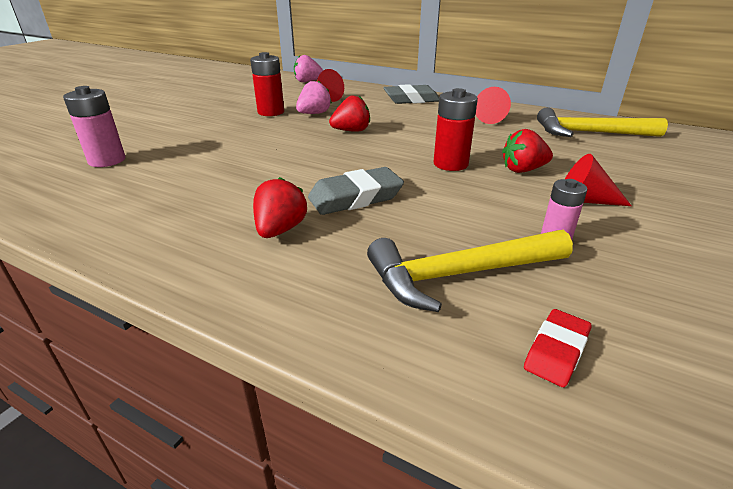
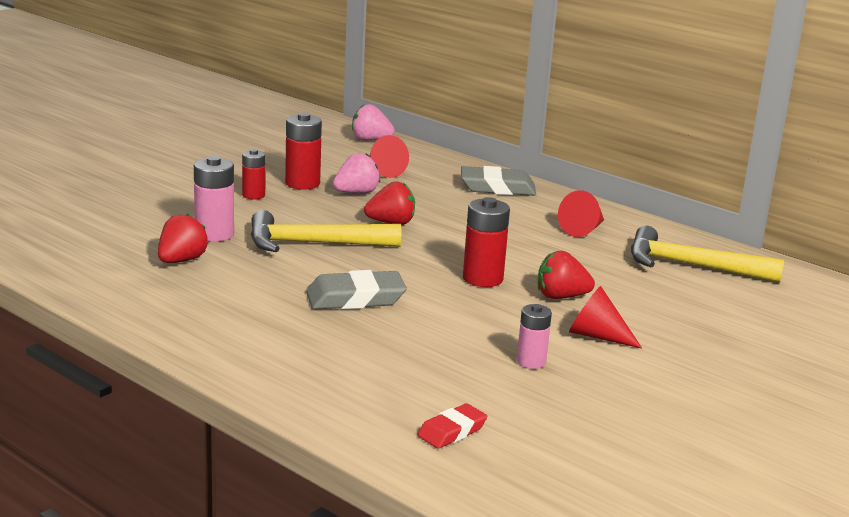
camera: 10 degrees right, 10 degrees down
pink battery [63,86,126,167] -> pink battery moved to [194,156,234,242]
red strawberry [253,177,307,238] -> red strawberry moved to [158,213,209,263]
yellow hammer [367,230,573,312] -> yellow hammer moved to [251,210,401,252]
none -> red battery [242,149,266,199]

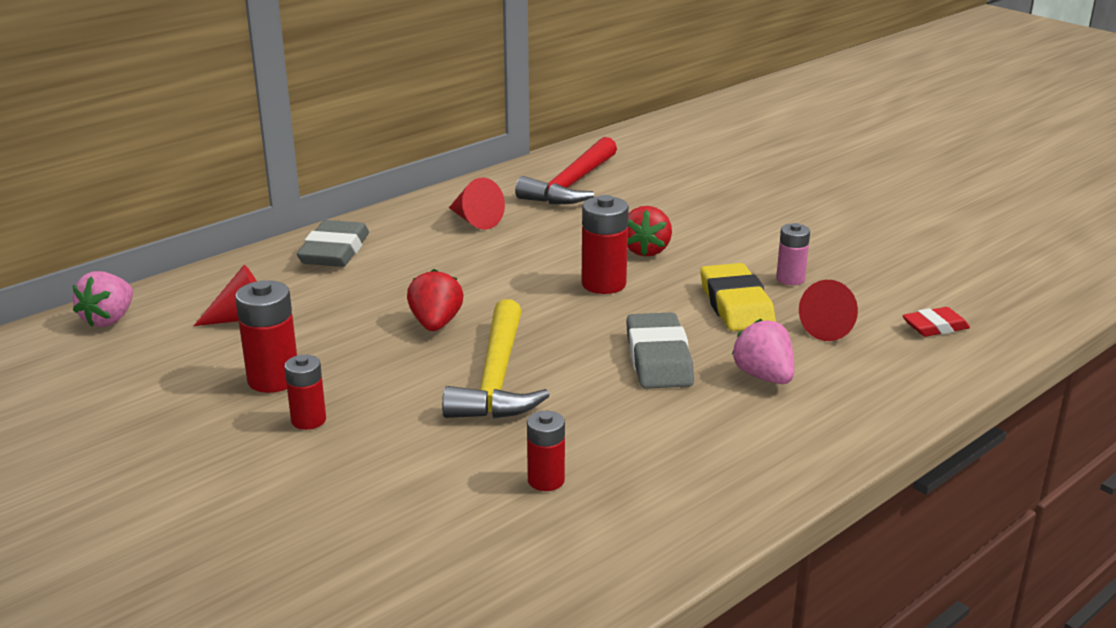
camera: 80 degrees left, 5 degrees up
red strawberry [158,213,209,263] -> red battery [527,411,565,491]
pink battery [194,156,234,242] -> none
pink strawberry [333,153,380,194] -> pink strawberry moved to [732,319,794,384]
red eraser [417,403,487,448] -> red eraser turned 75 degrees counterclockwise [902,307,970,337]
red cone [569,286,642,348] -> red cone moved to [799,280,858,341]
yellow hammer [631,226,784,283] -> red hammer [515,137,617,204]
none -> yellow eraser [700,263,776,331]

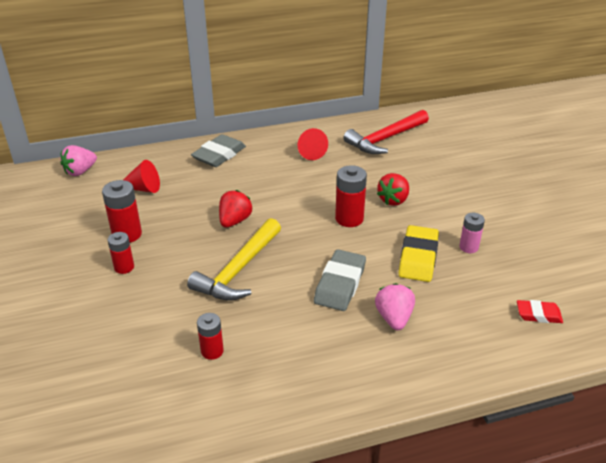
camera: 25 degrees right, 10 degrees up
red cone [799,280,858,341] -> none

